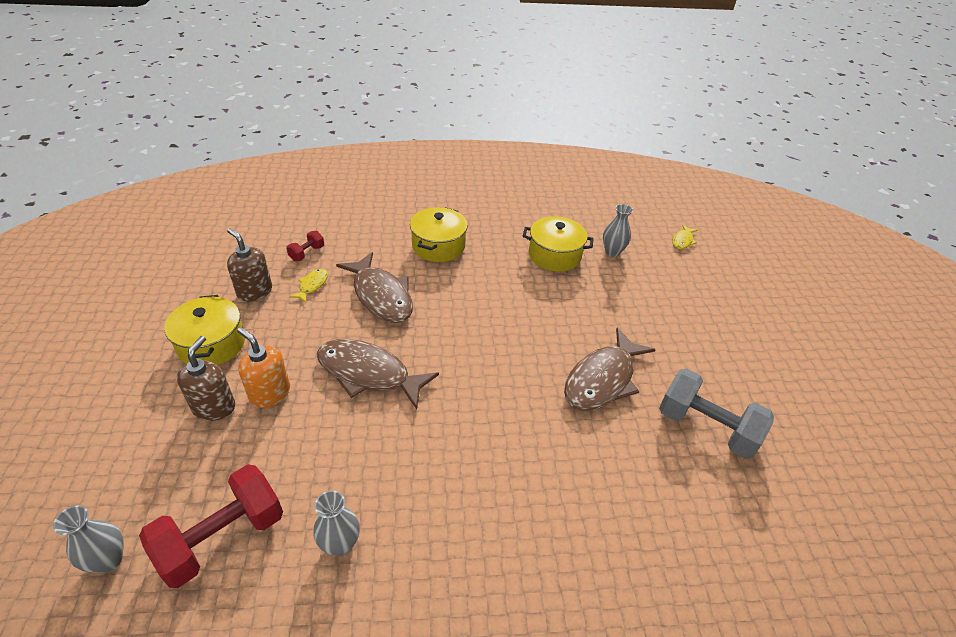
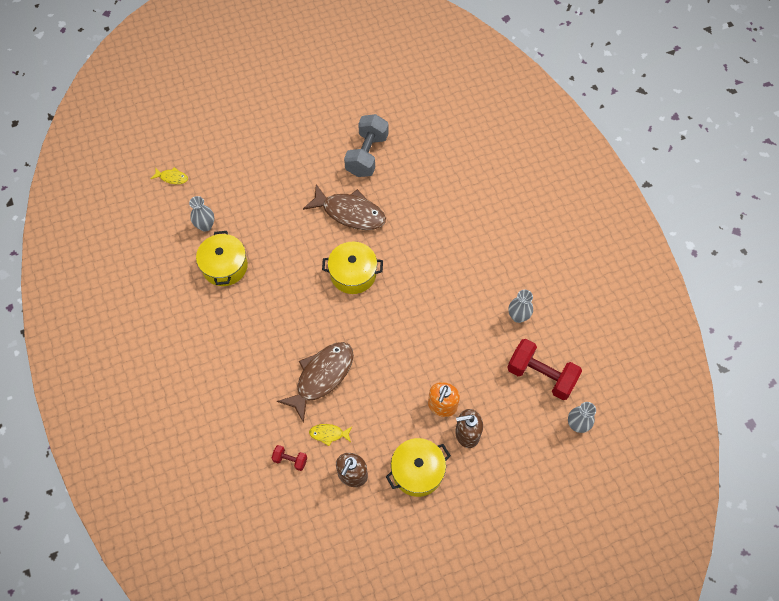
camera: 105 degrees left, 20 degrees up
brown fish [317,339,439,410] -> none
yellow pot [410,207,468,262] -> yellow pot moved to [322,242,383,294]

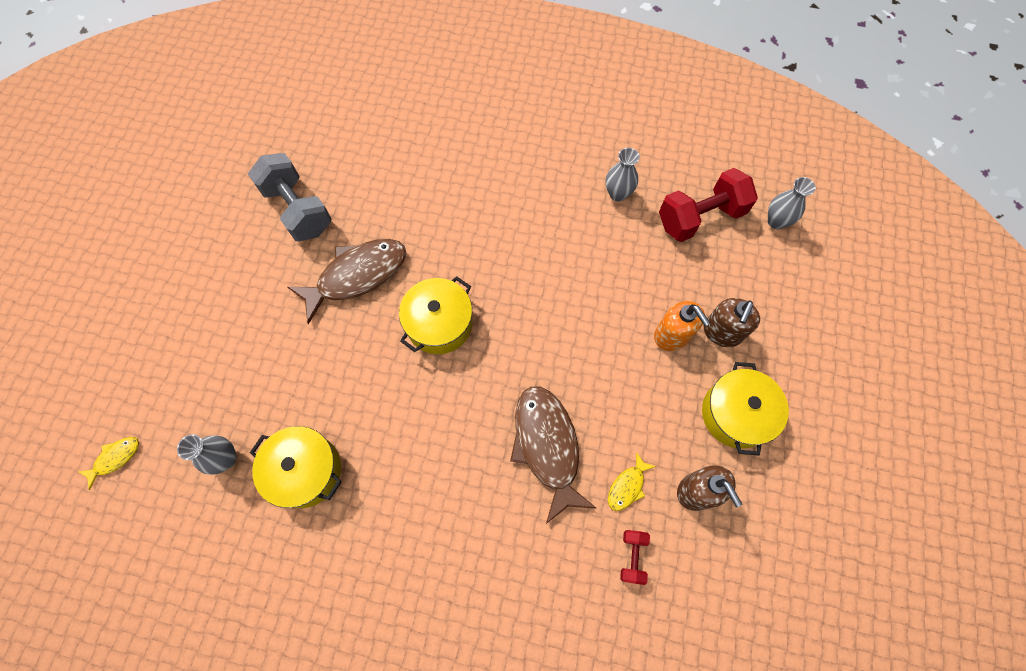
camera: 55 degrees left, 5 degrees up
red dumbbell [272,445,307,471] -> red dumbbell turned 45 degrees counterclockwise [620,530,650,585]

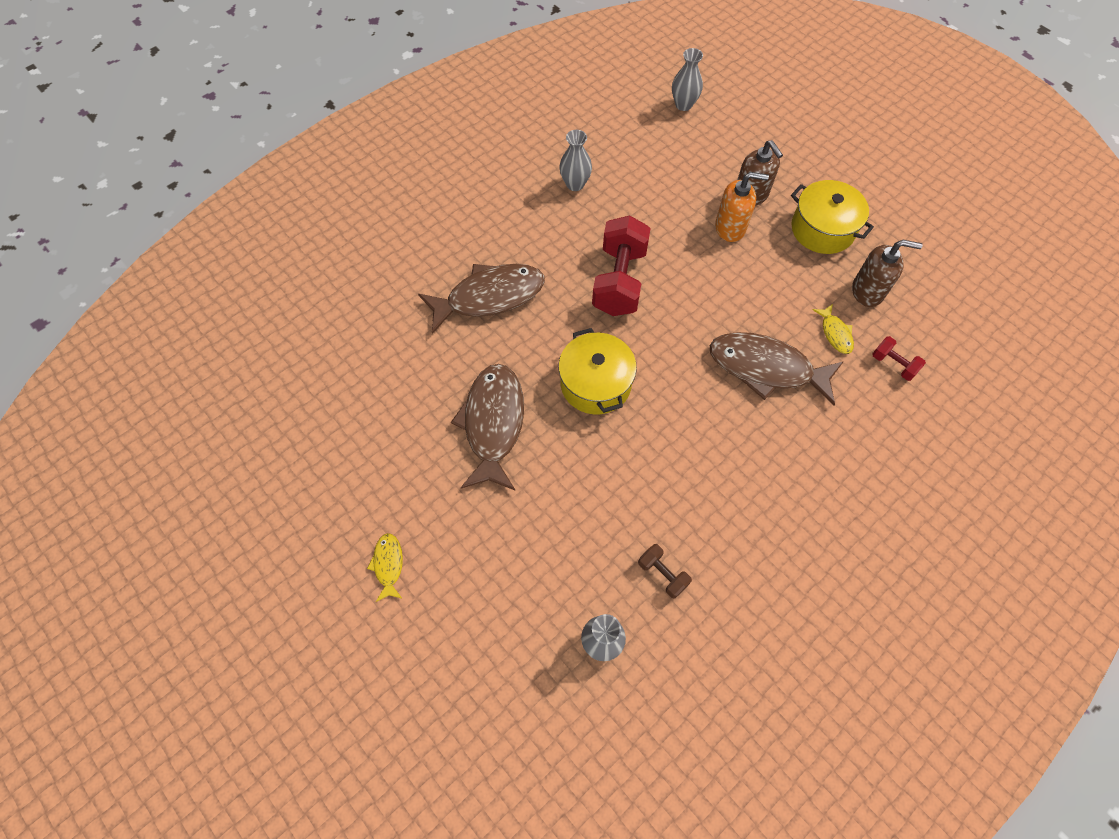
camera: 55 degrees left, 5 degrees down
yellow fish [79,437,139,490] -> yellow fish moved to [367,533,403,602]
grey dumbbell [248,153,332,241] -> none
yellow pot [250,426,342,508] -> brown dumbbell [638,544,692,598]
red dumbbell [659,168,758,242] -> red dumbbell moved to [592,215,651,316]
none -> brown fish [418,264,545,334]

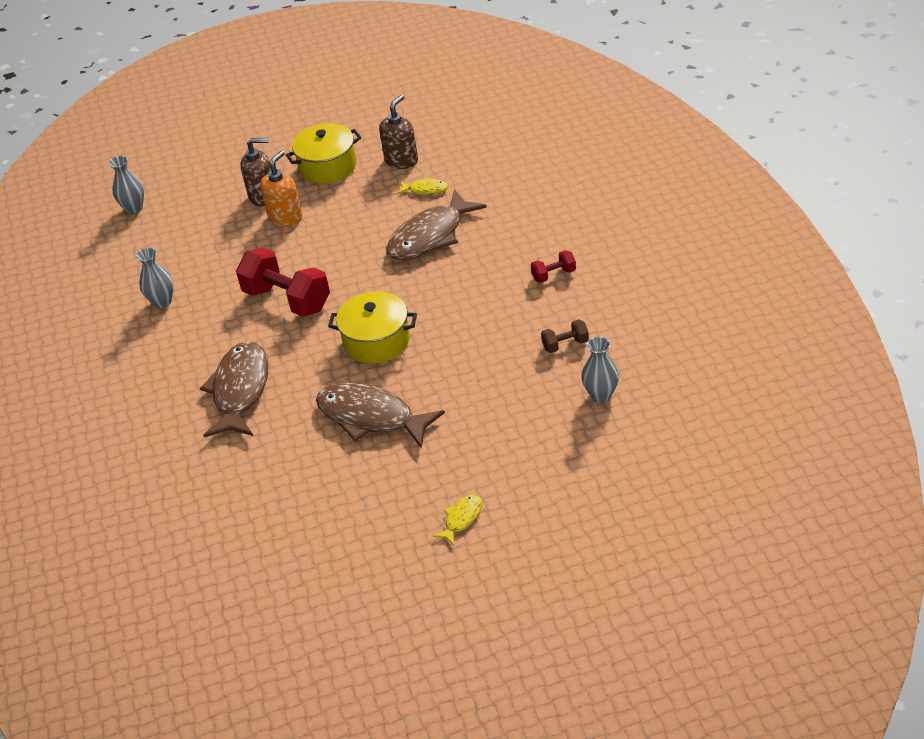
camera: 60 degrees left, 20 degrees down
yellow fish [367,533,403,602] -> yellow fish turned 105 degrees clockwise [433,494,482,545]
red dumbbell [872,336,926,381] -> red dumbbell moved to [531,250,576,283]

